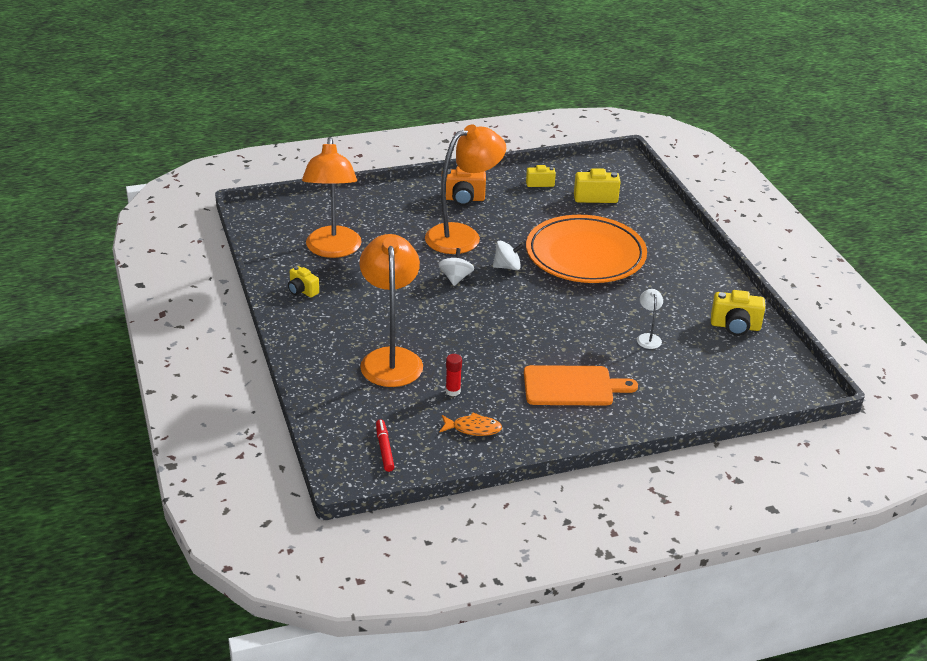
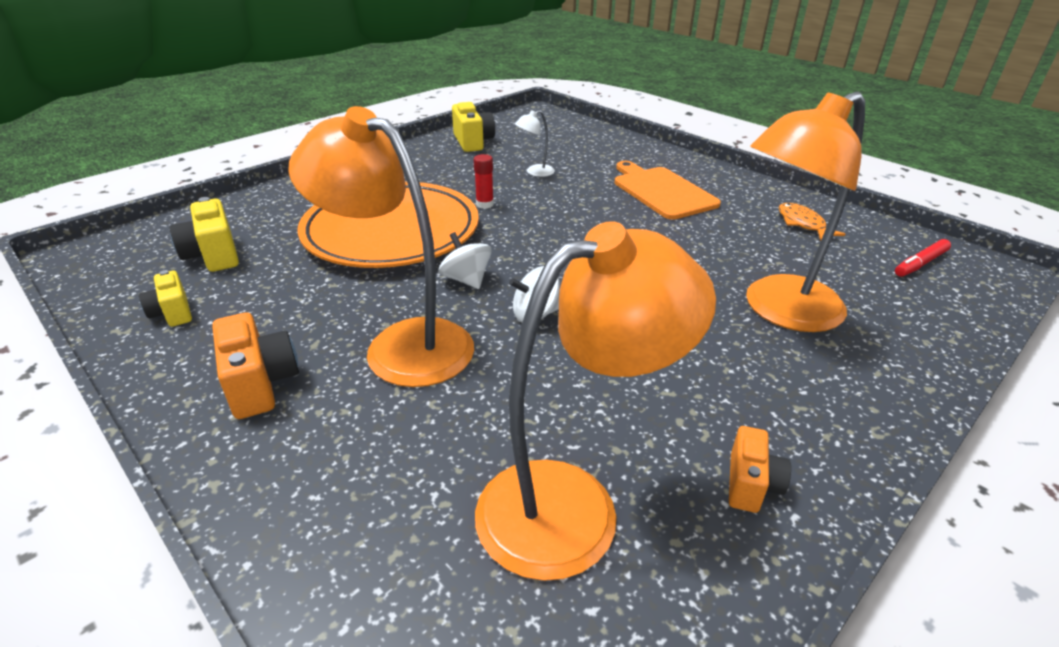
camera: 115 degrees left, 0 degrees up
yellow camera [288,266,319,298] -> orange camera [729,426,791,513]
red glue stick [446,354,462,396] -> red glue stick moved to [474,154,494,209]

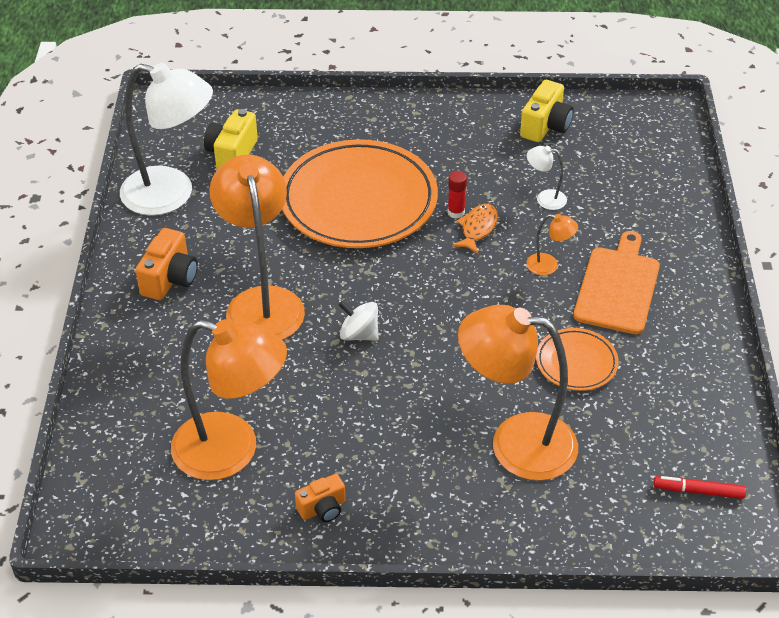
camera: 45 degrees right, 10 degrees up
yellow camera [139,270,192,327] -> white lamp [120,63,213,216]
white spinning top [439,232,492,289] -> none
orange fish [779,203,845,241] -> orange fish moved to [452,204,498,254]
none -> orange lamp [526,214,578,275]
none -> orange plate [536,328,619,391]

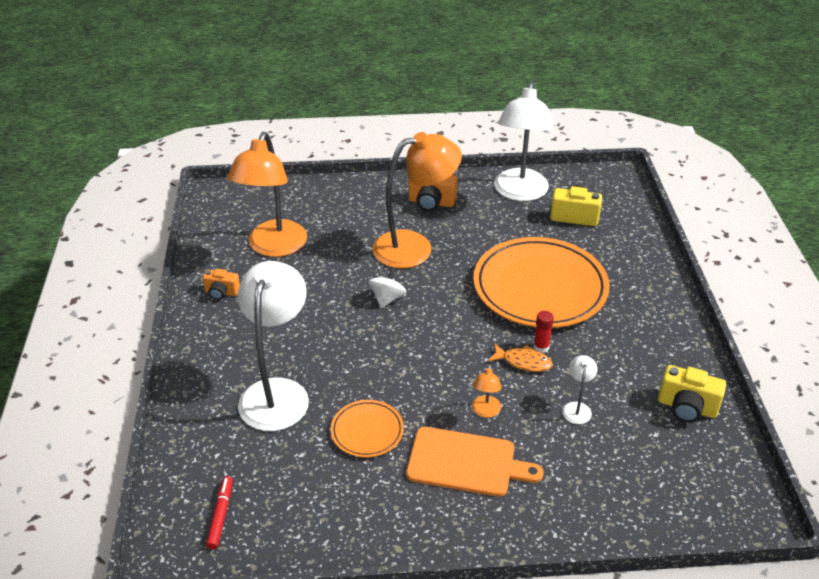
camera: 85 degrees right, 5 degrees down
orange camera [295,474,345,522] -> orange camera turned 45 degrees counterclockwise [203,269,240,300]
orange lamp [458,305,578,481] -> white lamp [238,261,309,431]

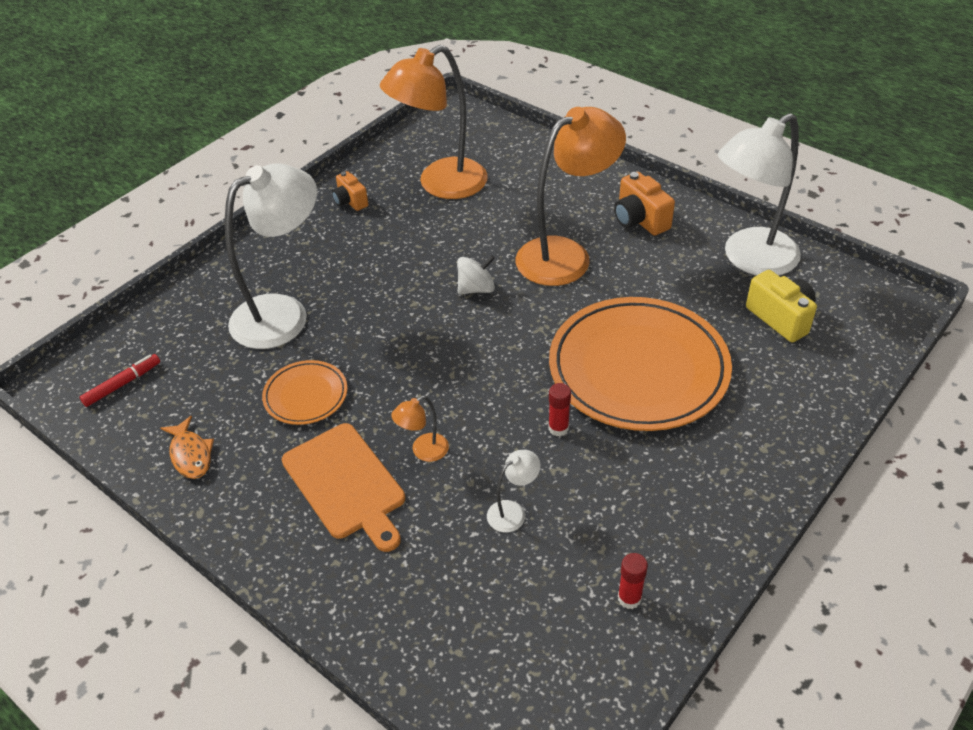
camera: 45 degrees right, 5 degrees up
orange lamp [372,132,462,268] -> orange lamp turned 60 degrees counterclockwise [516,107,626,286]
orange fish [488,343,553,372] -> orange fish moved to [160,416,214,479]
yellow camera [658,365,726,422] -> red glue stick [618,553,648,609]

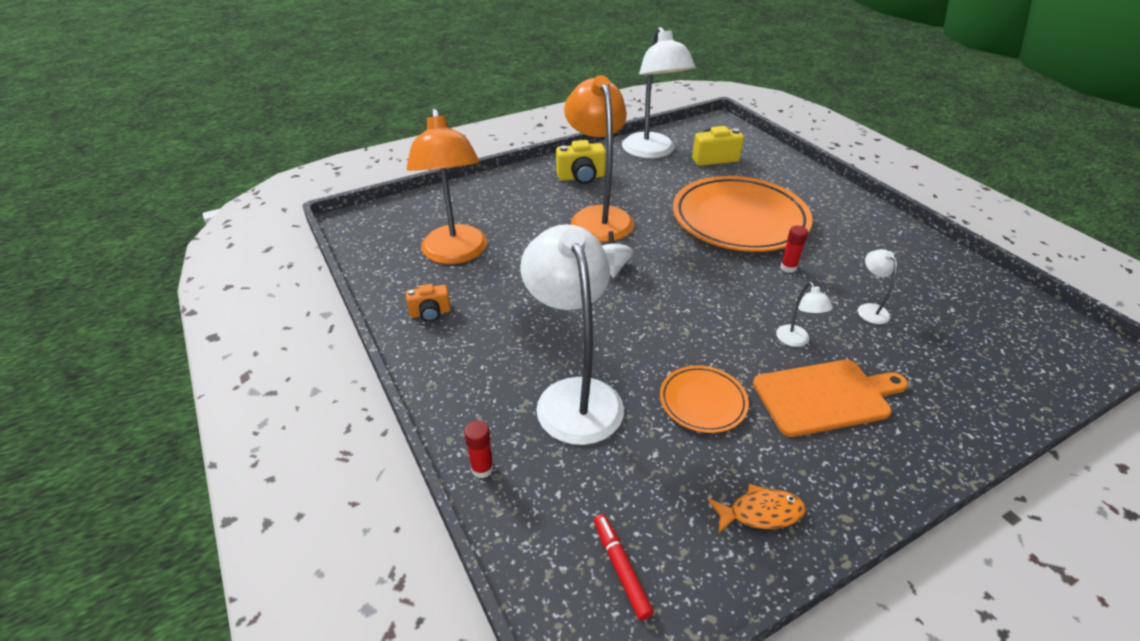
camera: 70 degrees left, 5 degrees down
orange lamp [391,396,449,462] -> white lamp [776,282,833,347]
orange camera [614,172,675,236] -> yellow camera [556,140,606,184]
red glue stick [618,553,648,609] -> red glue stick moved to [464,420,494,478]

